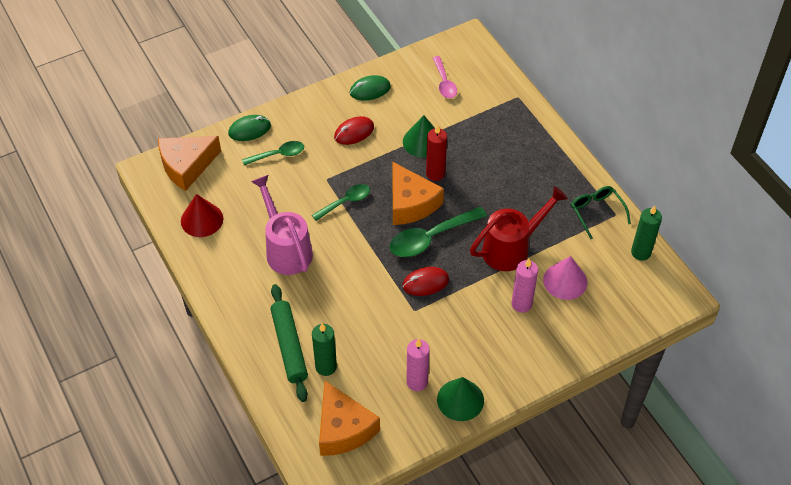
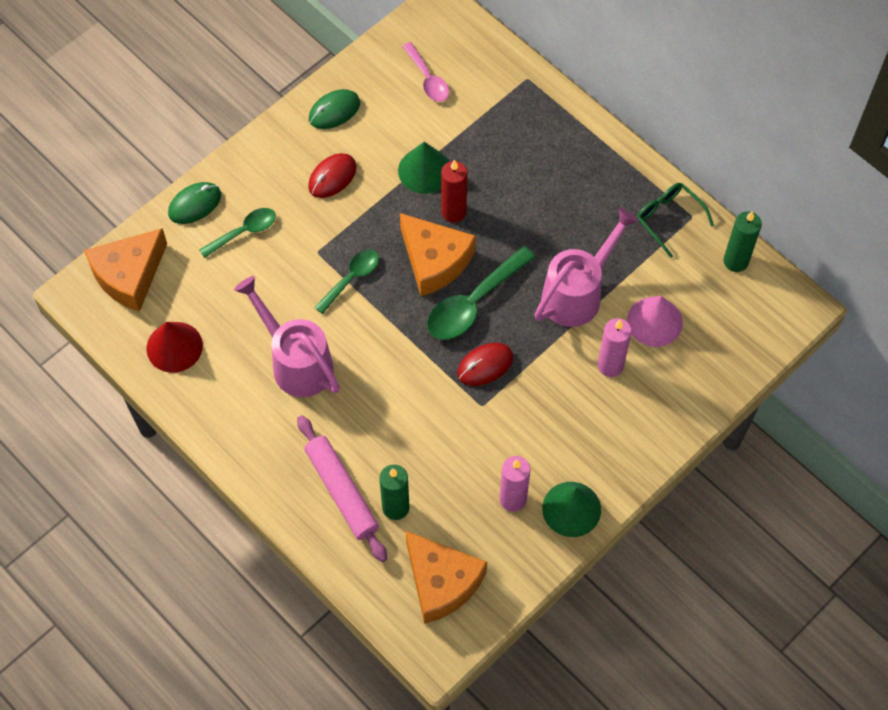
camera: 15 degrees left, 10 degrees up
green rolling pin [270,284,308,402] -> pink rolling pin [297,415,387,562]
red watering can [470,186,568,271] -> pink watering can [534,207,639,327]

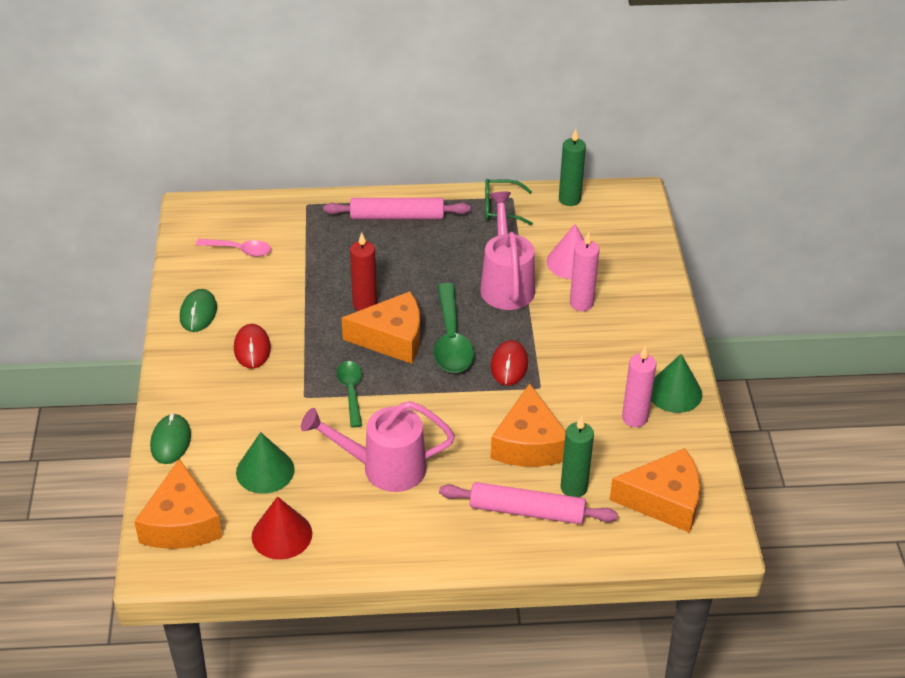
camera: 50 degrees left, 20 degrees down
green spoon [199,208,276,258] -> none
green cone [398,142,449,194] -> green cone moved to [236,432,295,494]
none -> pink rolling pin [323,198,471,219]
none -> orange cheese [490,383,566,467]

